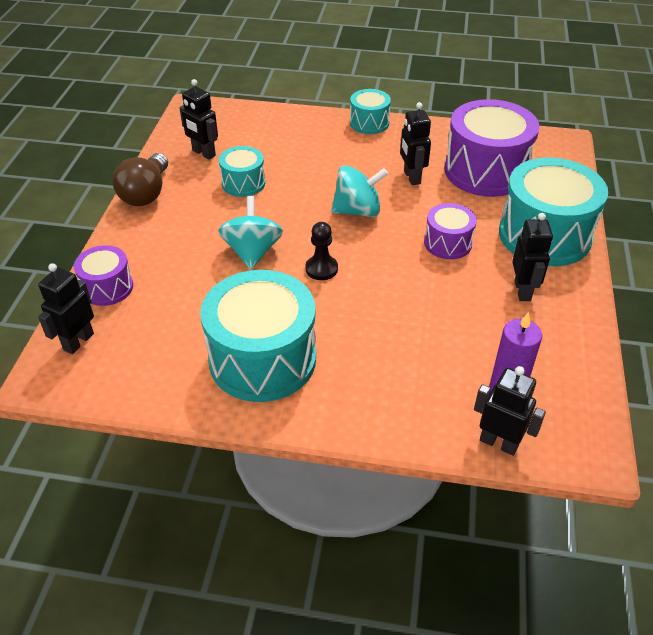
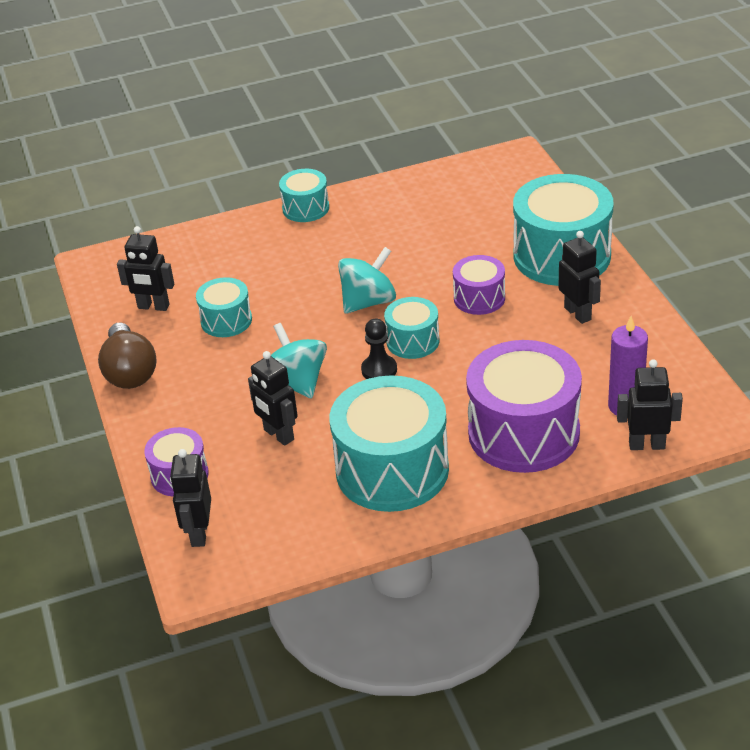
camera: 25 degrees left, 5 degrees down
black robot [400,102,431,185] -> black robot moved to [248,351,298,446]
purple drum [444,99,540,197] -> purple drum moved to [466,340,582,473]
none -> turquoise drum [384,297,439,359]

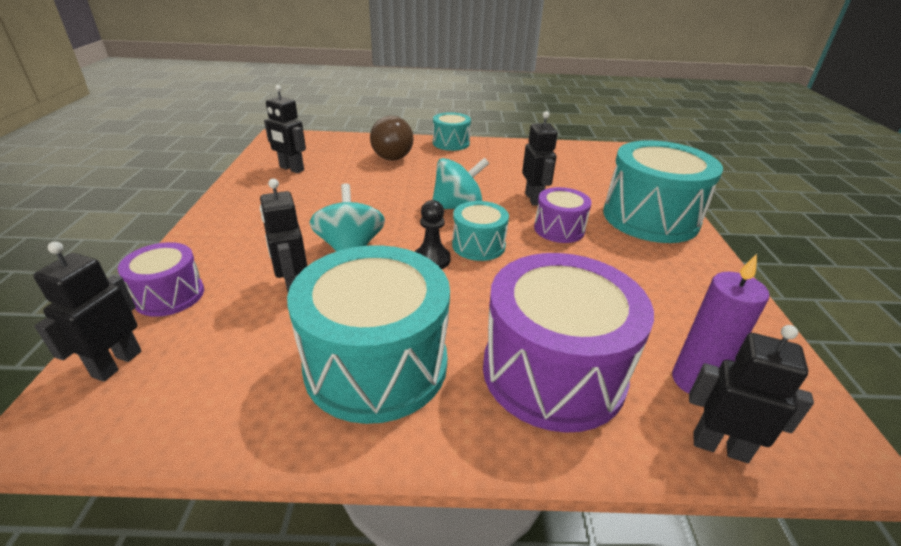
camera: 15 degrees right, 5 degrees down
brown light bulb [98,323,157,389] -> brown light bulb moved to [370,116,414,161]
turquoise drum [196,277,252,337] -> none
black robot [559,231,601,324] -> black robot moved to [522,111,558,206]

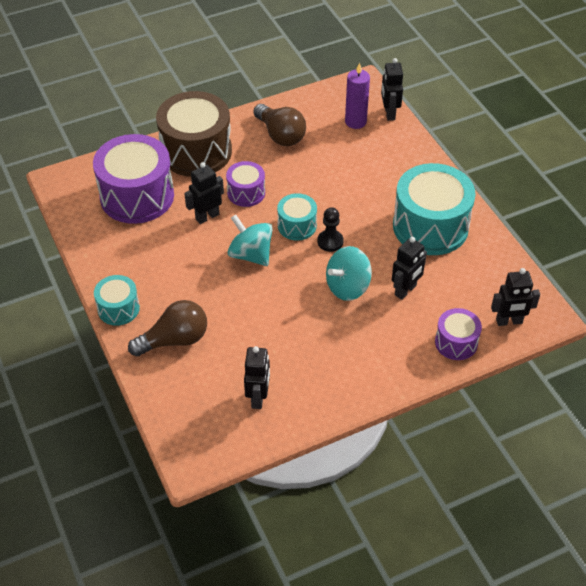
camera: 115 degrees left, 15 degrees up
purple drum [483,253,654,433] -> purple drum moved to [93,134,174,224]
turquoise drum [603,140,723,243] -> brown drum [156,91,232,177]
none -> brown light bulb [253,104,306,146]

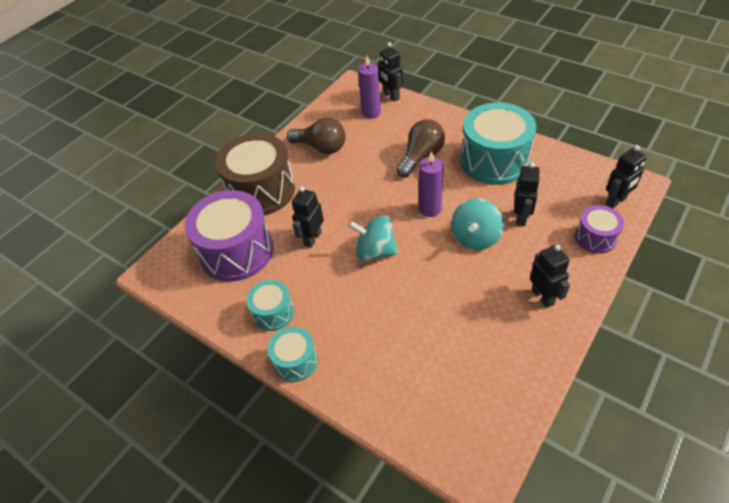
camera: 25 degrees left, 0 degrees up
brown light bulb [128,300,207,357] -> brown light bulb moved to [396,119,445,177]
purple drum [226,161,265,207] -> none
black robot [244,346,270,409] -> black robot moved to [530,245,570,308]
turquoise drum [277,193,317,241] -> turquoise drum moved to [246,280,294,331]
black pawn [317,207,344,252] -> purple candle [419,151,444,217]

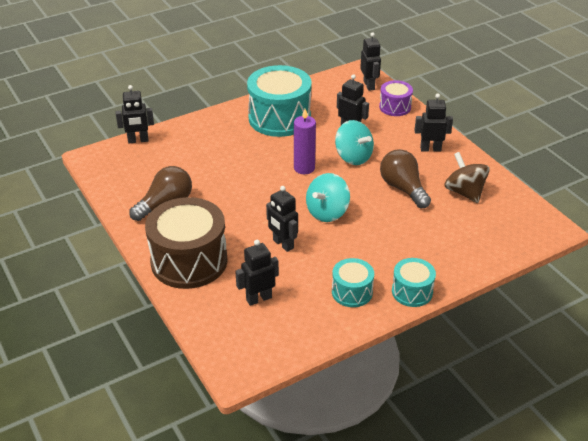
camera: 70 degrees left, 10 degrees down
purple drum [185,190,273,282] -> black robot [235,240,279,306]
purple candle [358,56,381,118] -> none
brown light bulb [396,119,445,177] -> brown light bulb moved to [380,149,431,208]
none -> brown spinning top [444,152,490,203]

